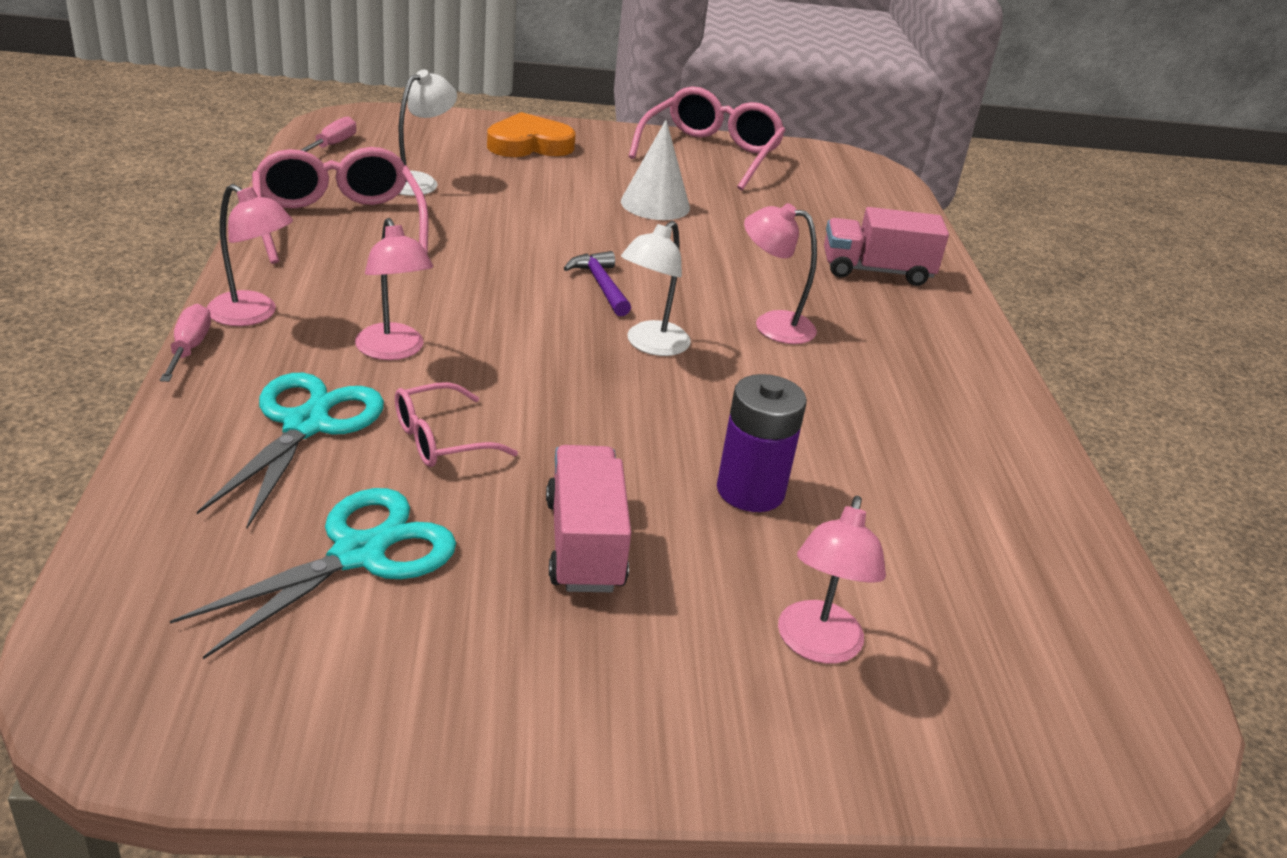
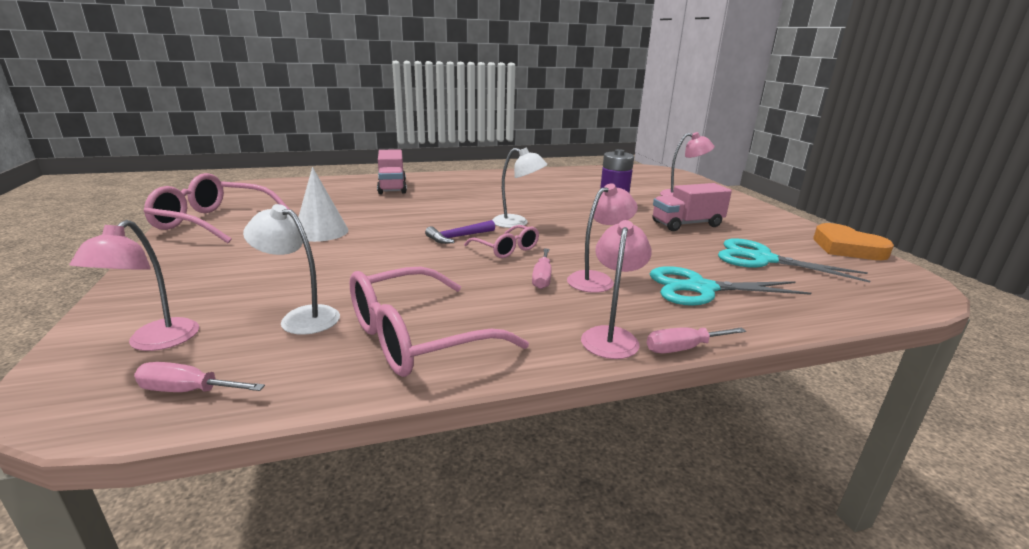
camera: 100 degrees left, 10 degrees down
pink glasses [395,382,518,467] -> pink glasses moved to [464,225,539,258]
orange heart [487,112,576,157] -> orange heart moved to [813,223,894,260]
pink lamp [744,203,817,344] -> pink lamp moved to [69,220,199,351]
none -> pink screwdriver [532,248,552,289]

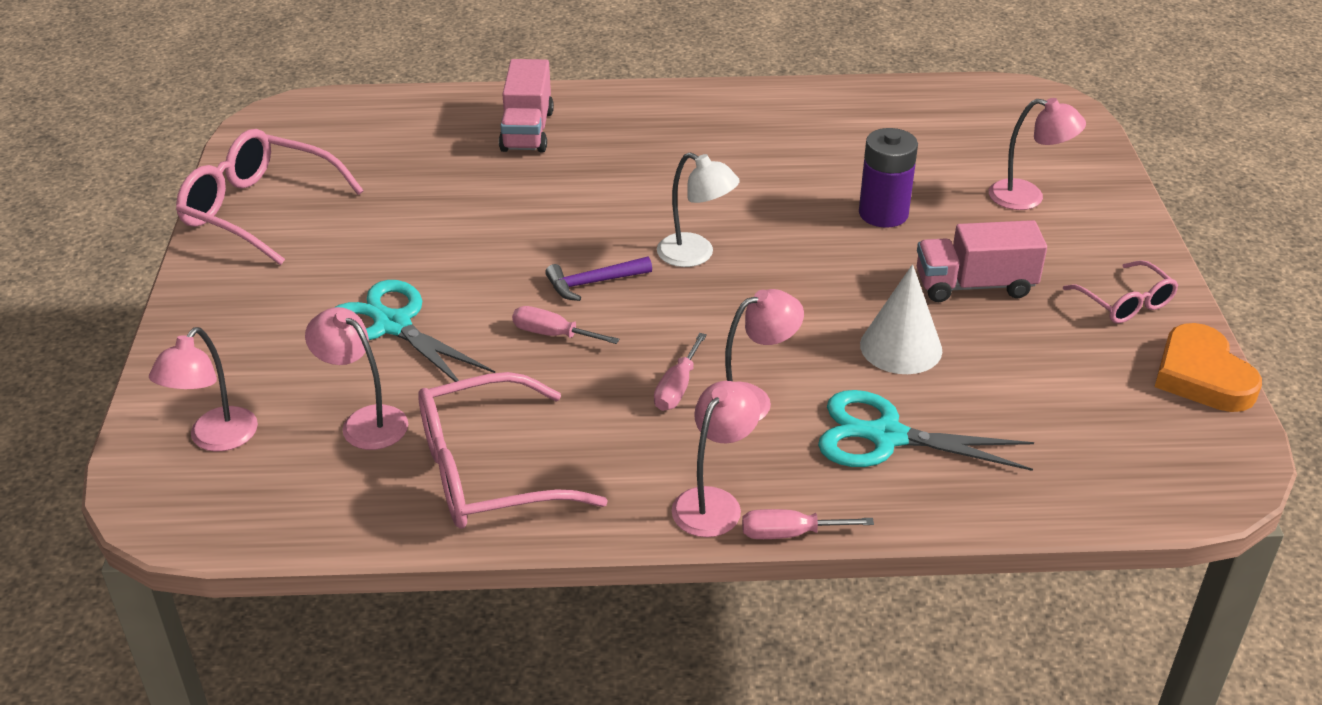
camera: 15 degrees right, 15 degrees up
pink screwdriver [134,362,265,392] -> pink screwdriver moved to [512,306,620,344]
white lamp [243,204,340,335] -> pink lamp [305,307,408,450]
white cone [298,167,349,242] -> white cone moved to [860,264,942,374]
pink glasses [464,225,539,258] -> pink glasses moved to [1063,260,1178,323]
turquoise scissors [718,238,870,282] -> turquoise scissors moved to [336,280,495,390]

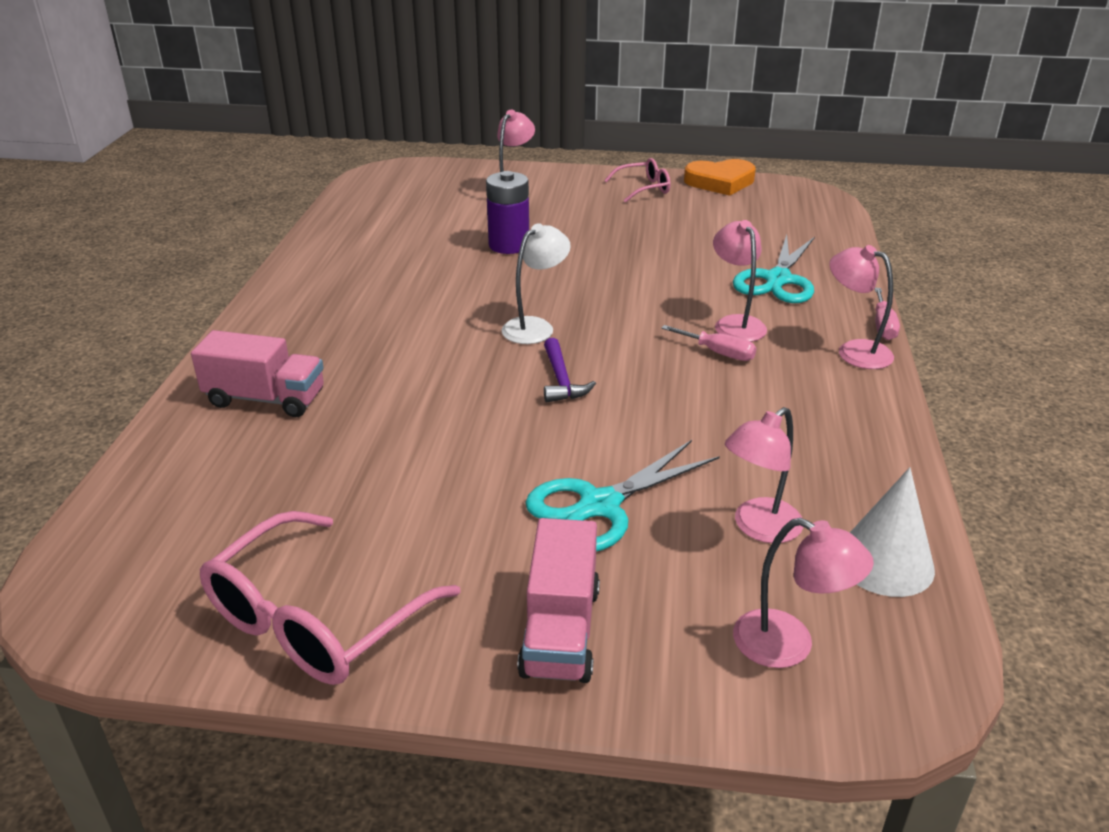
camera: 80 degrees left, 5 degrees down
pink glasses [418,372,608,529] -> none
pink screwdriver [512,306,620,344] -> none
white cone [860,264,942,374] -> white cone moved to [850,467,935,597]
pink truck [917,220,1047,302] -> pink truck moved to [517,518,600,683]

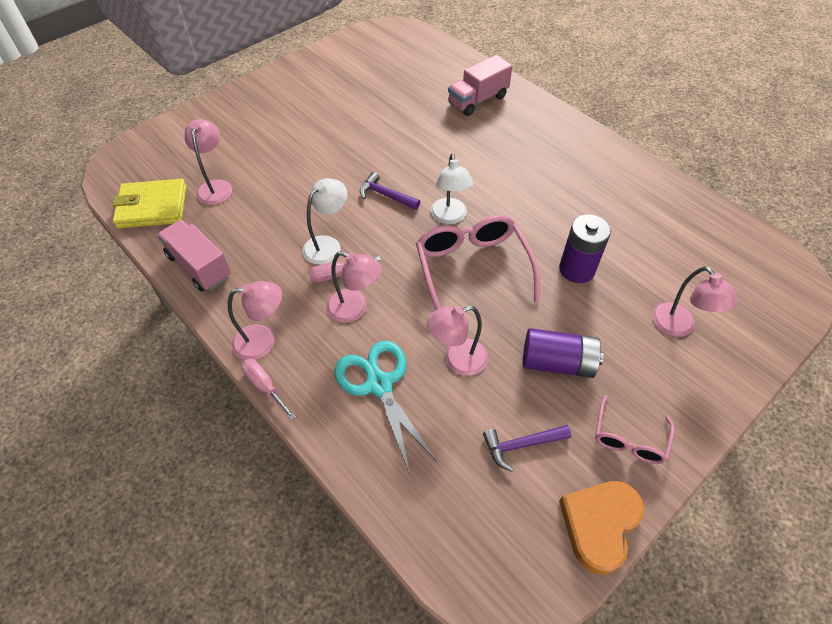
camera: 130 degrees right, 20 degrees up
pink glasses [199,511,461,685] -> pink glasses moved to [416,215,540,310]
pink truck [517,518,600,683] -> pink truck moved to [157,220,231,291]
turquoise scissors [525,440,720,551] -> none
pink lamp [733,518,874,668] -> pink lamp moved to [427,306,488,376]
white cone [850,467,935,597] -> yellow wallet [113,179,187,229]
none -> white lamp [302,178,347,265]
none -> purple hammer [483,425,571,472]
none -> purple battery [523,328,604,378]

